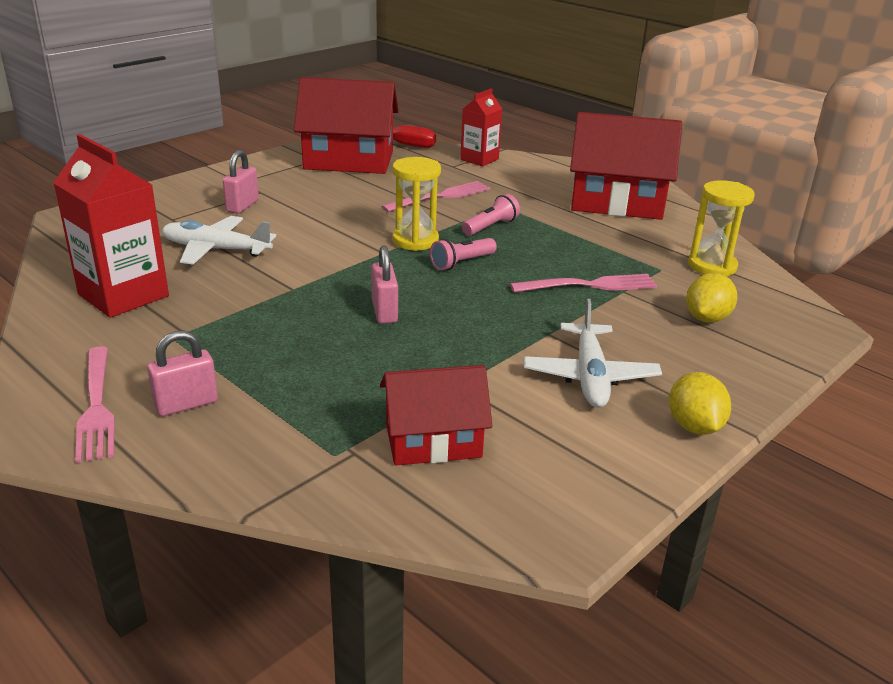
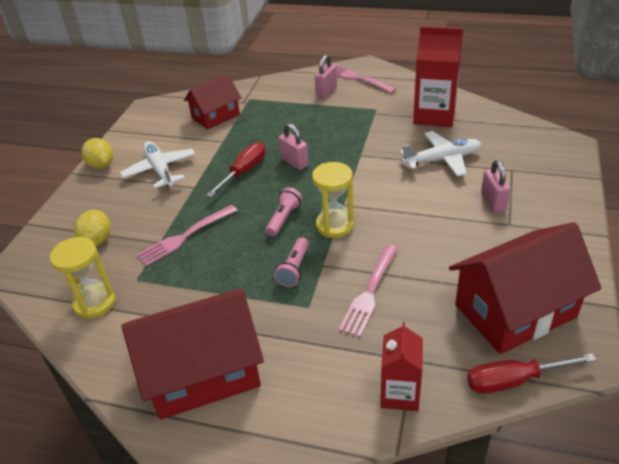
camera: 155 degrees right, 10 degrees up
none -> red screwdriver [206,142,266,197]

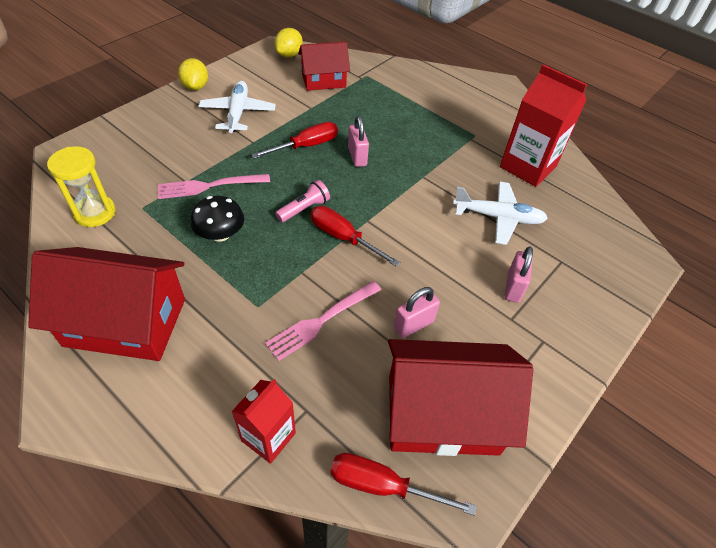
camera: 20 degrees right, 10 degrees up
yellow lemon [74,210,111,246] -> yellow lemon moved to [274,28,303,57]
pink flashlight [274,237,309,287] -> none
yellow hourglass [312,162,354,238] -> red screwdriver [310,206,400,267]
pink padlock [314,55,337,98] -> pink padlock moved to [394,287,440,338]
pink fork [334,64,397,93] -> none
none -> black mushroom [190,196,244,242]

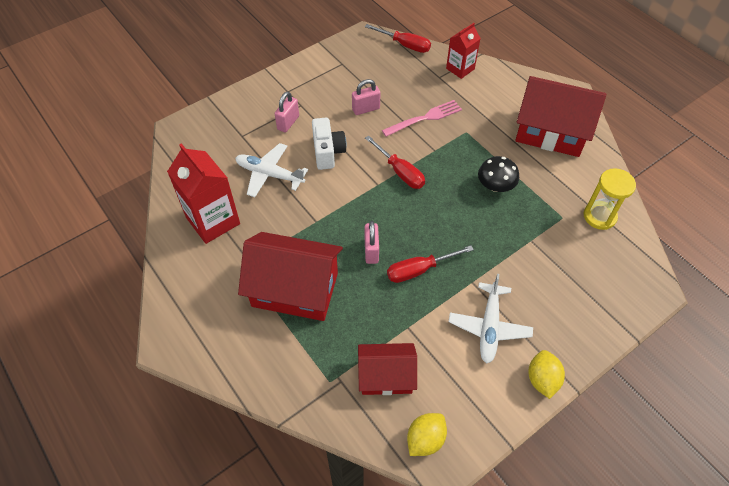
camera: 165 degrees left, 5 degrees up
pink fork [158,174,270,199] -> none
pink flashlight [275,180,330,222] -> none
red house [388,339,533,456] -> red house moved to [238,232,343,321]
none -> white camera [312,118,347,170]

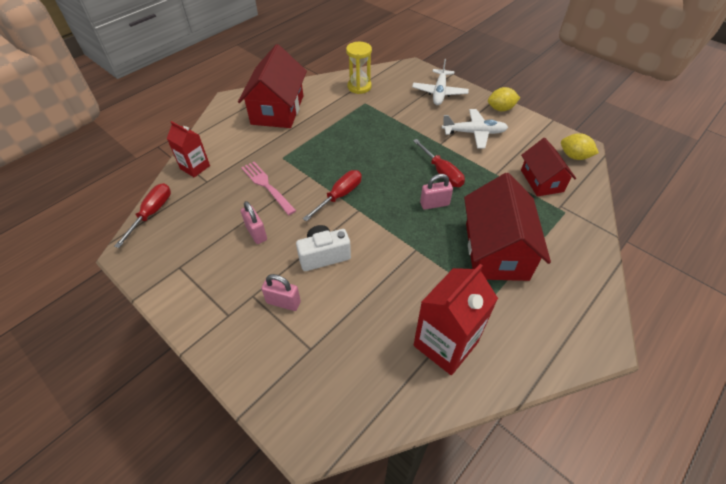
camera: 100 degrees left, 5 degrees down
white plane [235,143,308,197] -> white plane moved to [412,59,469,105]
black mushroom [478,156,519,192] -> none

